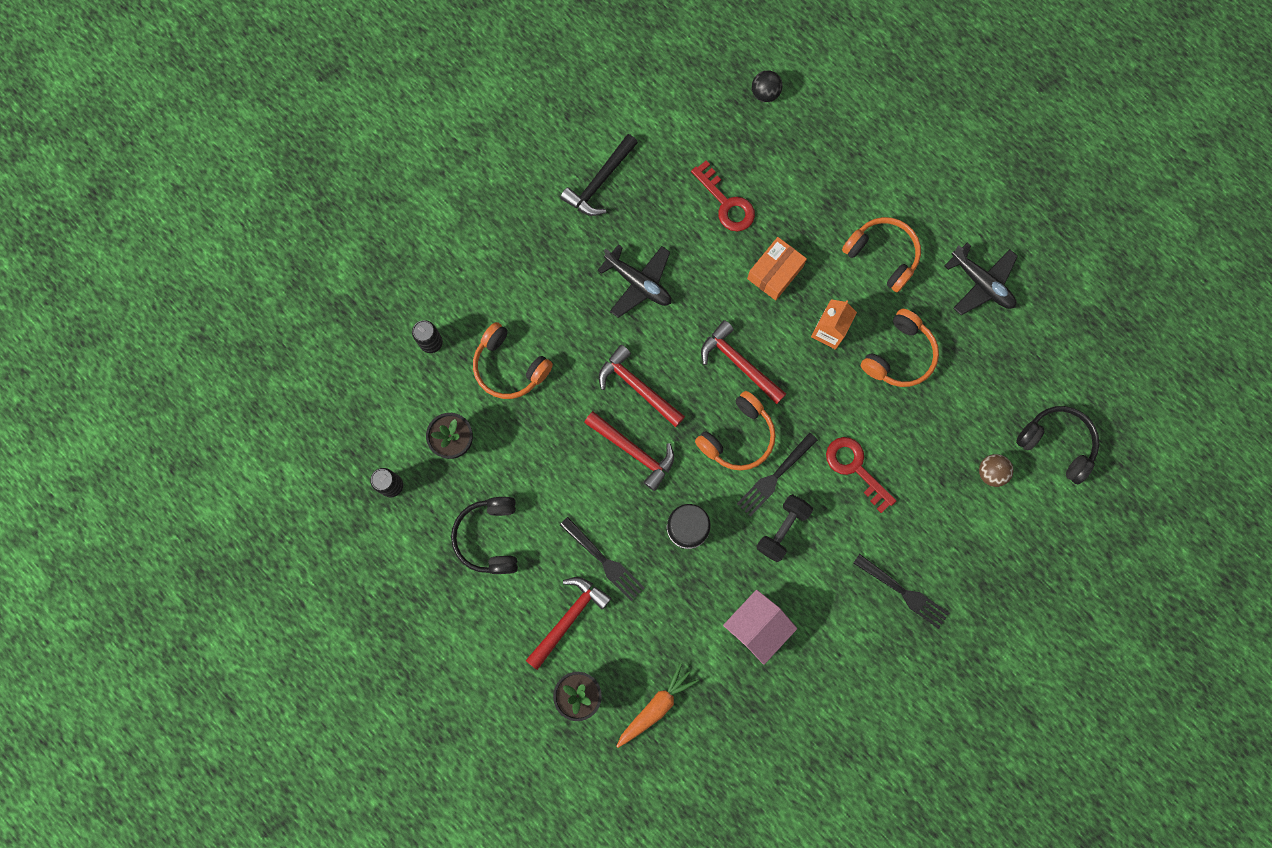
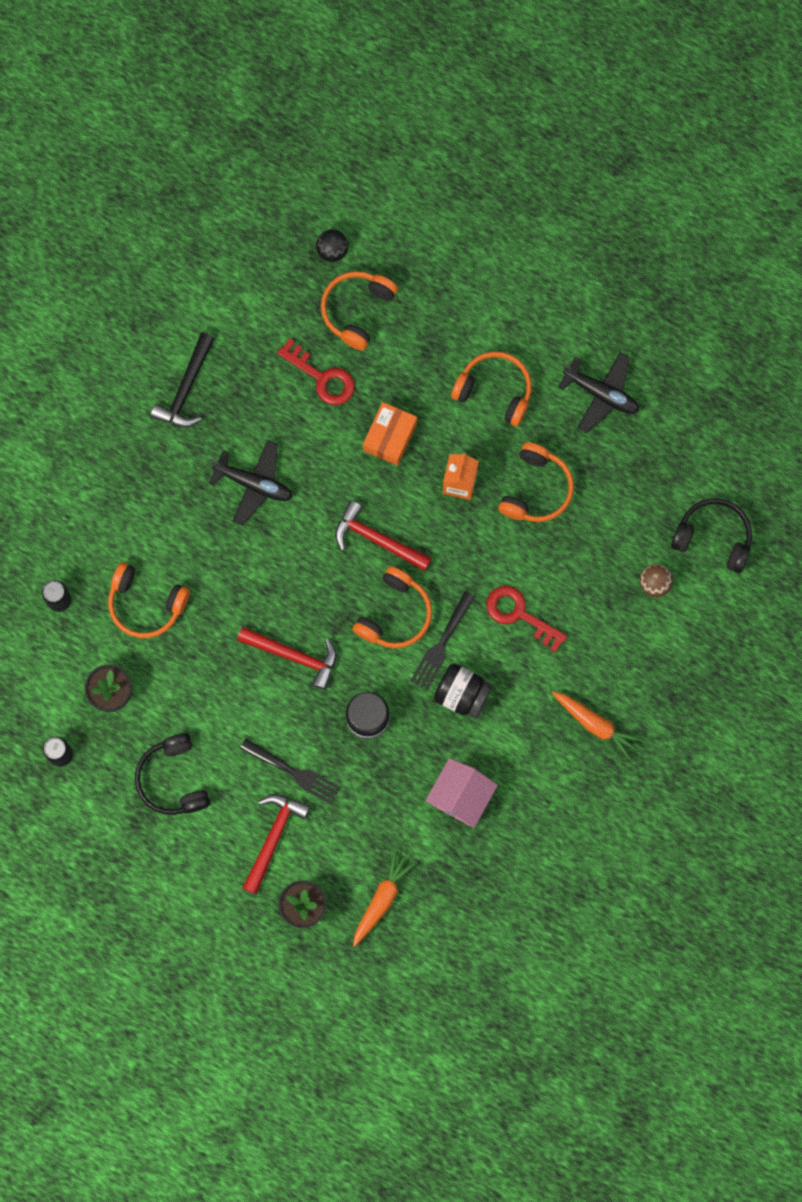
camera: 15 degrees left, 0 degrees up
red hammer [599,345,685,427] -> none
black dumbbell [756,494,813,562] -> black jar [434,663,492,719]
black fork [853,554,949,629] -> orange carrot [552,691,644,760]
none -> orange headphones [321,271,398,351]

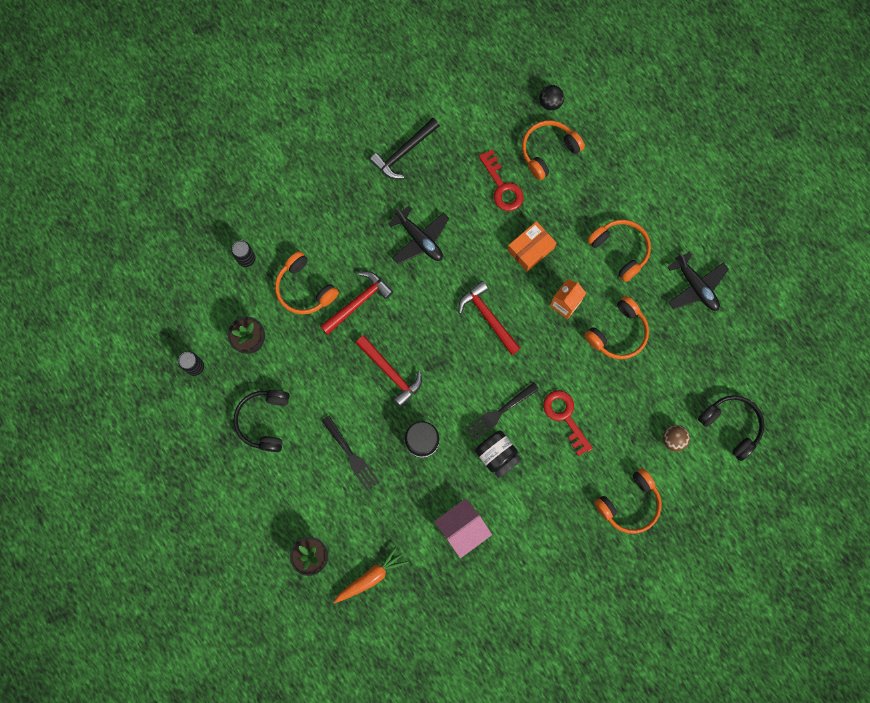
camera: 25 degrees right, 0 degrees up
red hammer [243,794,310,894] -> red hammer moved to [320,271,393,335]
orange headphones [352,566,432,648] -> orange headphones moved to [595,468,661,534]
orange carrot [552,691,644,760] -> none

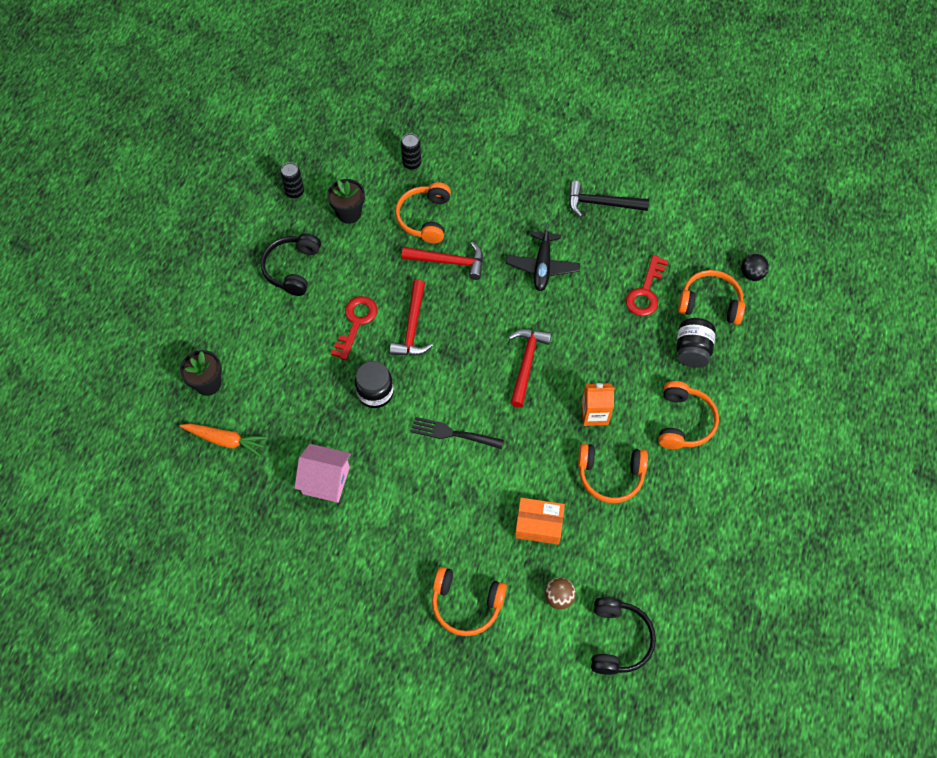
camera: 50 degrees right, 15 degrees down
black headphones [234,390,290,452] -> black headphones turned 45 degrees counterclockwise [261,233,321,296]
black fork [322,416,379,491] -> none
black jar [475,431,522,478] -> black jar moved to [676,318,716,368]
orange box [507,221,556,272] -> orange box moved to [515,498,565,545]
red key [543,390,593,456] -> red key moved to [330,296,377,360]
black plane [667,251,729,311] -> none

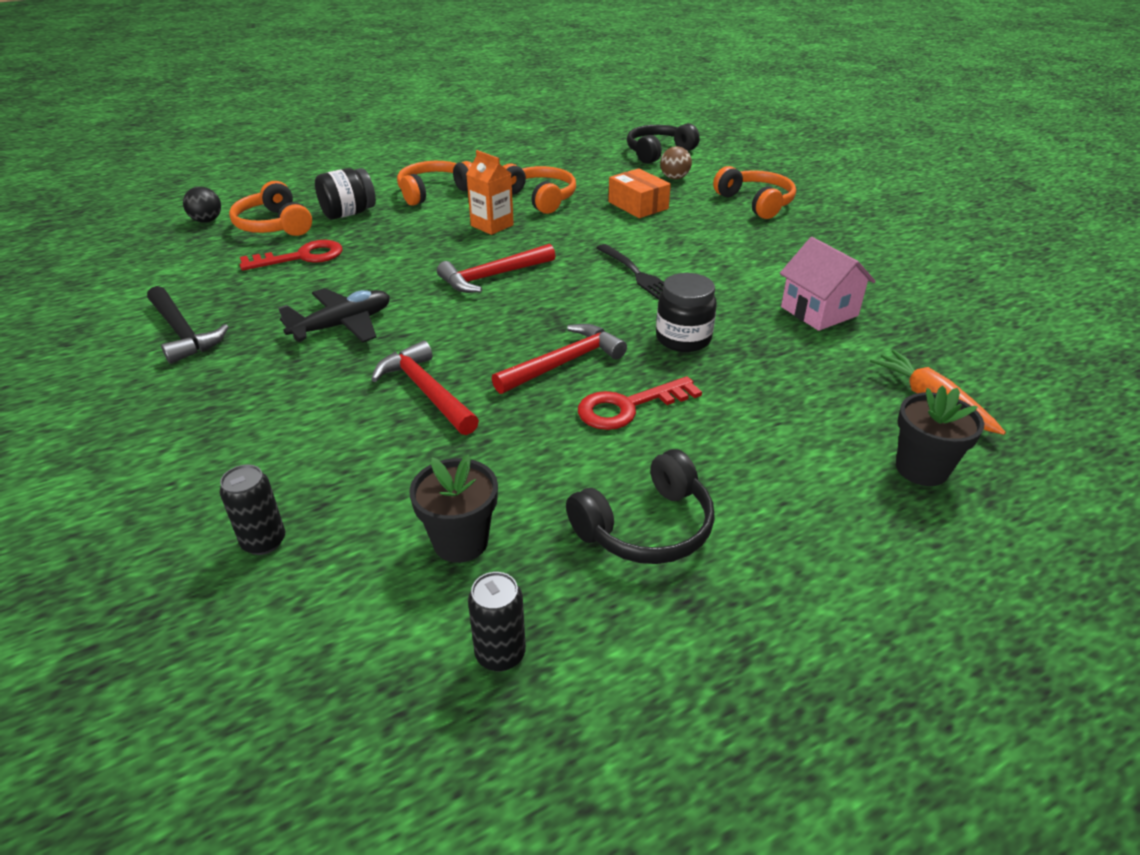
camera: 135 degrees left, 25 degrees down
orange headphones [395,182,451,243] -> none

